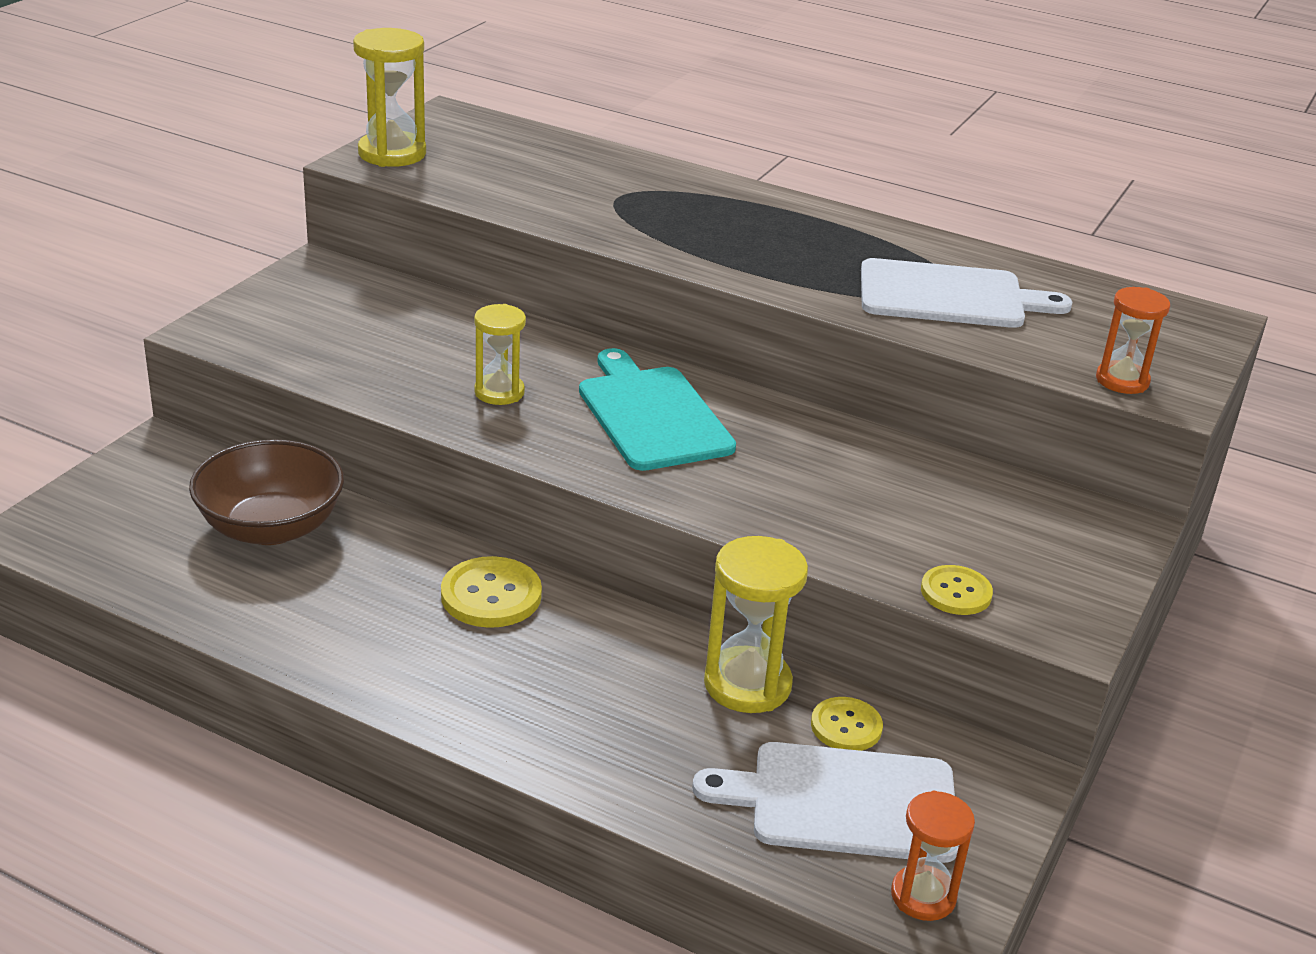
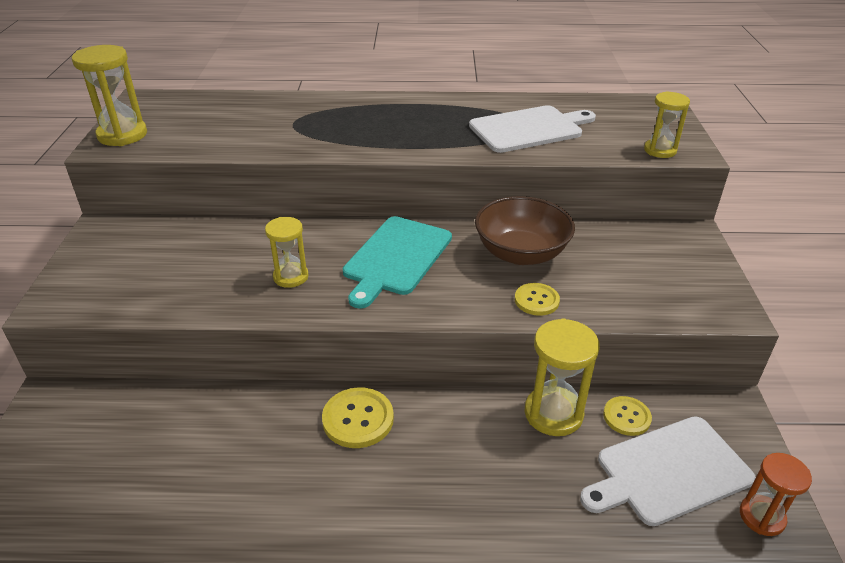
camera: 25 degrees left, 5 degrees up
brown bowl [189,440,344,545] -> brown bowl moved to [475,196,575,265]
turquoise cutting board [579,348,736,471] -> turquoise cutting board turned 105 degrees counterclockwise [343,216,452,309]
yellow button [921,565,993,615] -> yellow button moved to [515,283,560,316]
orange hourglass [1096,287,1170,394] -> yellow hourglass [644,91,690,158]

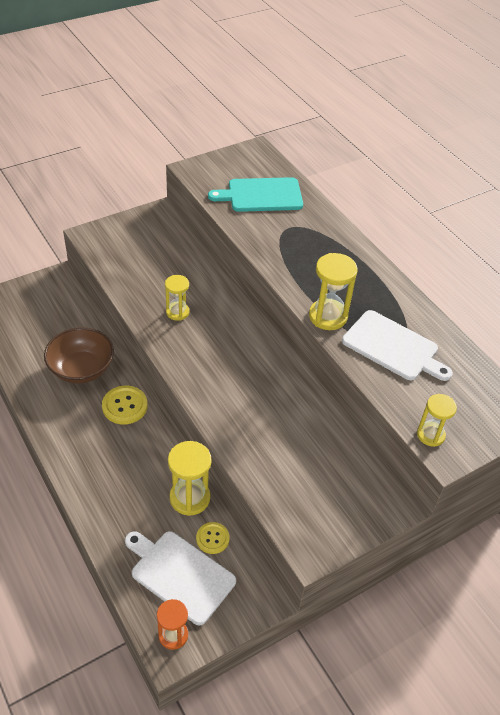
camera: 55 degrees right, 10 degrees up
yellow hourglass [72,45,147,146] -> yellow hourglass moved to [309,253,357,330]
turquoise cutting board [343,216,452,309] -> turquoise cutting board moved to [208,177,303,212]
brown bowl [475,196,575,265] -> brown bowl moved to [44,327,114,384]
yellow button [515,283,560,316] -> none

